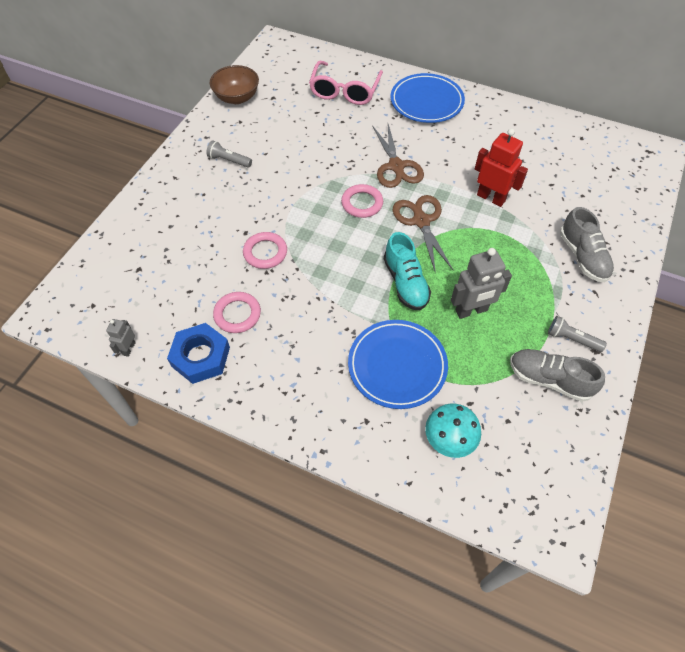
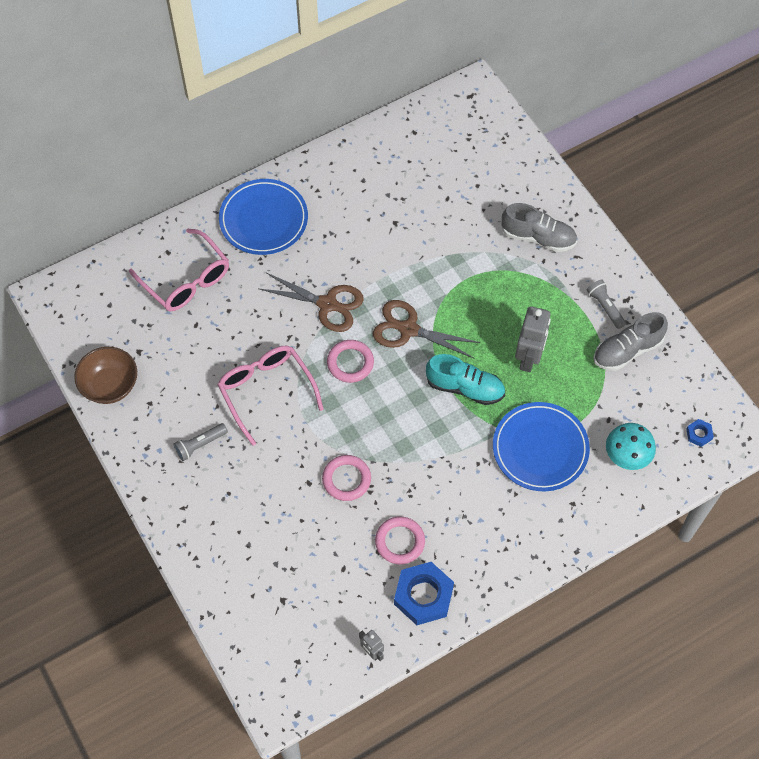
camera: 55 degrees left, 5 degrees up
red robot [475,128,528,207] -> none
grey flashlight [548,316,607,352] -> grey flashlight turned 90 degrees clockwise [587,280,626,329]
none -> pink glasses [217,346,324,446]
none -> blue nut [687,419,714,447]

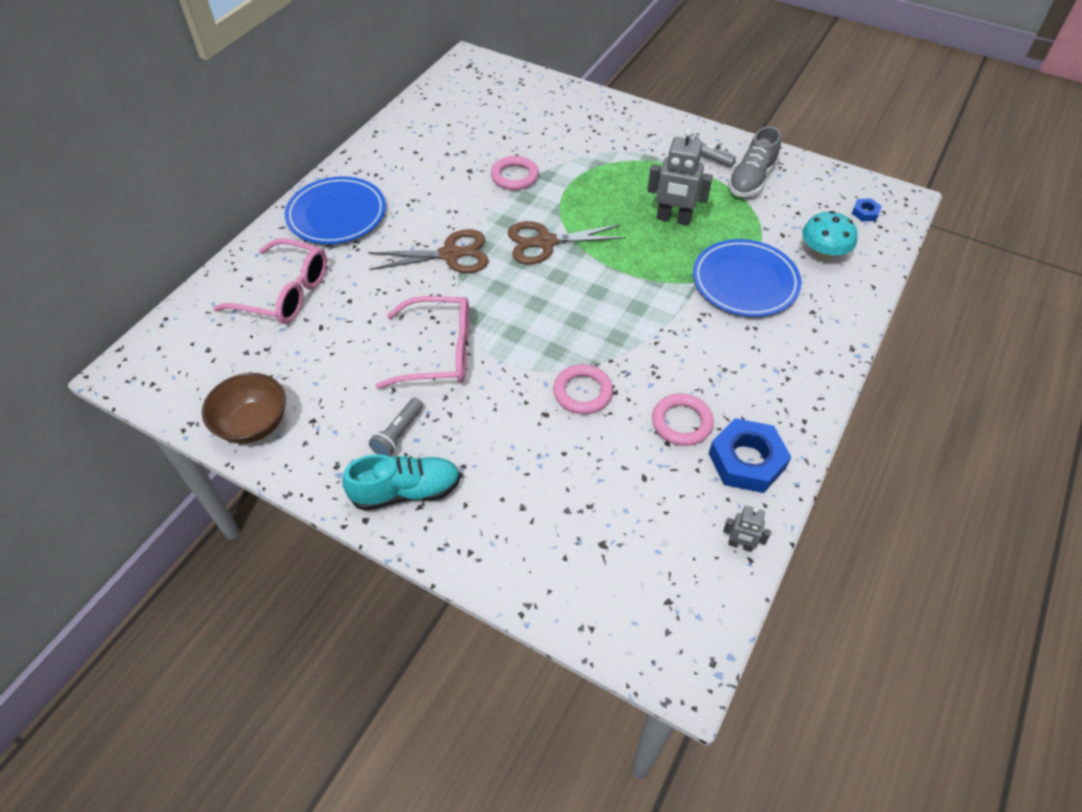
camera: 30 degrees left, 10 degrees down
pink glasses [217,346,324,446] -> pink glasses turned 150 degrees clockwise [376,296,469,389]
pink ring [327,340,374,383] -> pink ring moved to [491,156,539,190]
turquoise shoe [426,354,505,405] -> turquoise shoe moved to [342,454,461,511]
grey shoe [501,203,577,252] -> none
grey robot [515,306,551,372] -> grey robot turned 120 degrees clockwise [647,128,713,225]

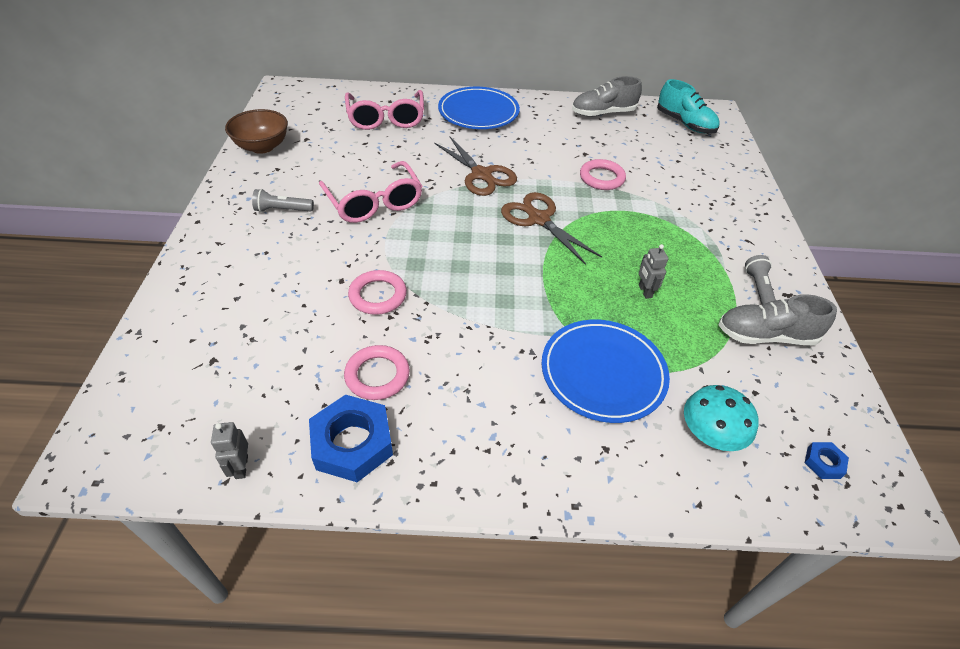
camera: 60 degrees right, 5 degrees down
turquoise shoe [342,454,461,511] -> turquoise shoe moved to [657,79,720,134]
grey robot [647,128,713,225] -> grey robot [639,244,668,299], size x0.53
none -> grey shoe [572,76,642,117]

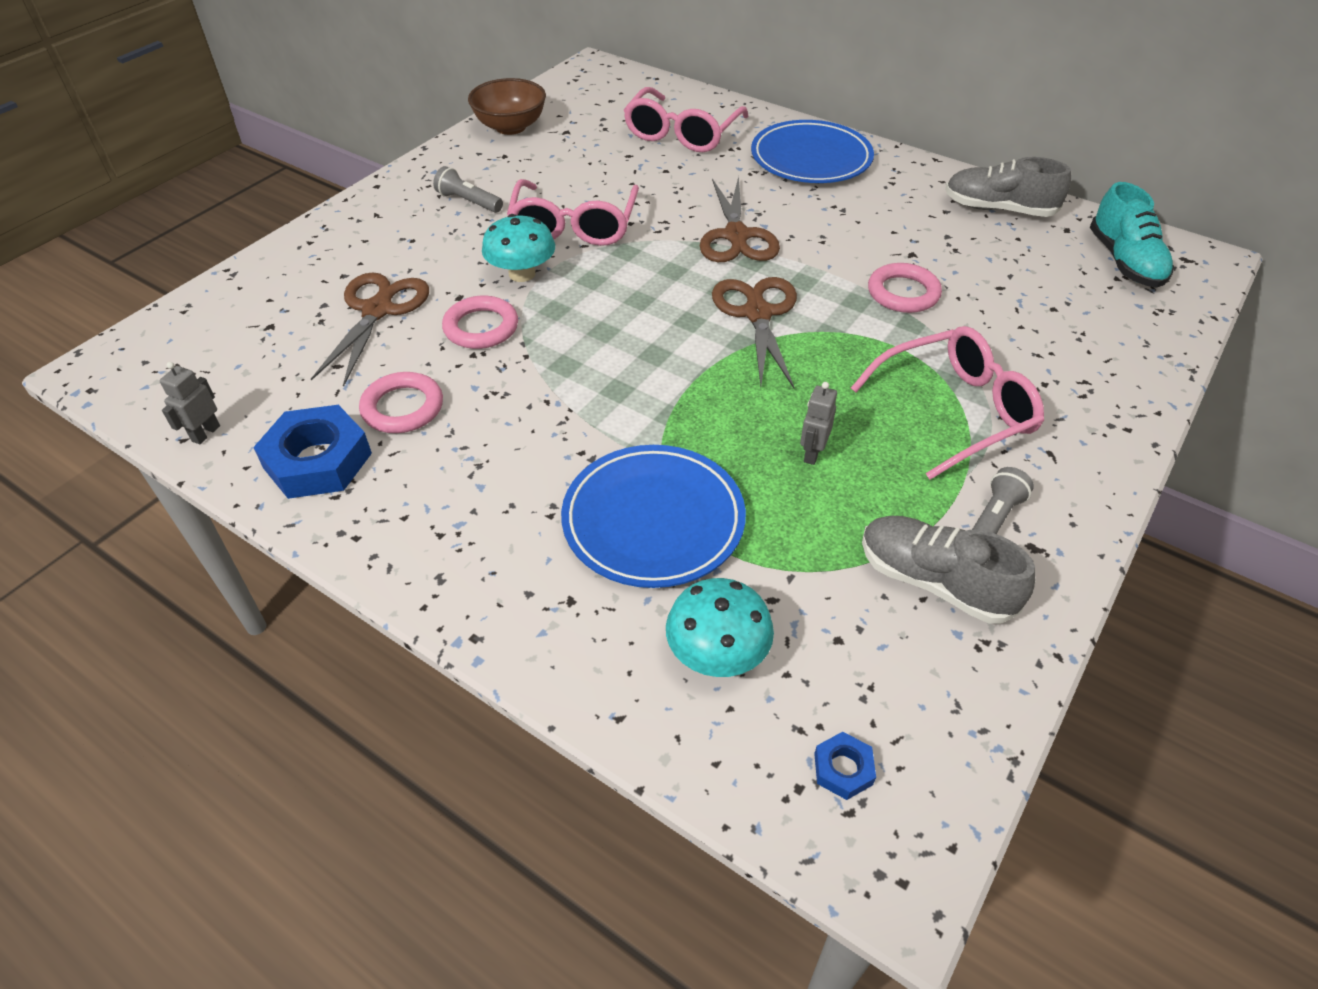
camera: 35 degrees right, 0 degrees up
none -> brown scissors [311,272,429,387]
none -> turquoise mushroom [482,214,555,282]
none -> pink glasses [851,326,1044,480]

